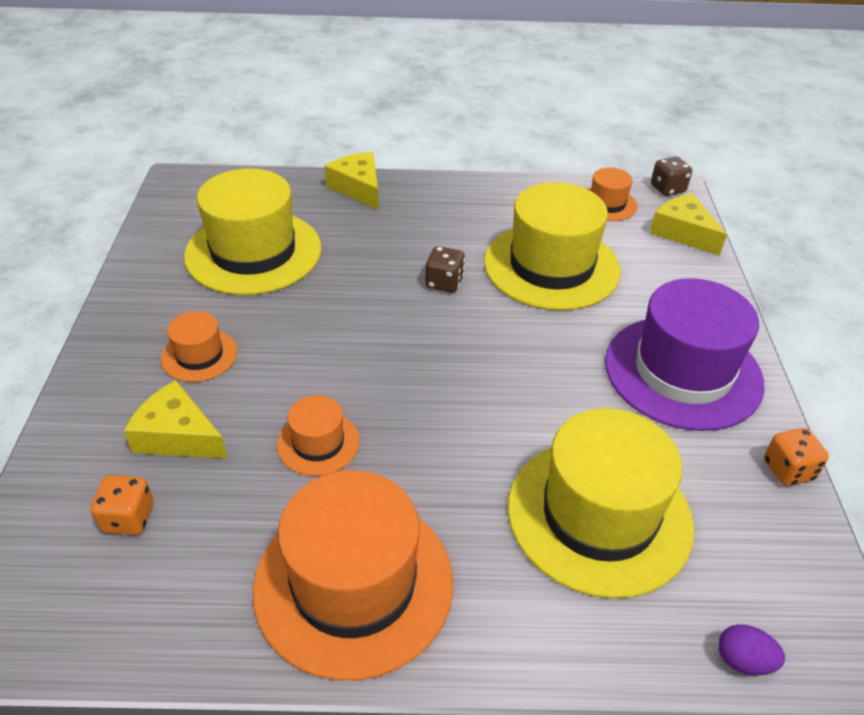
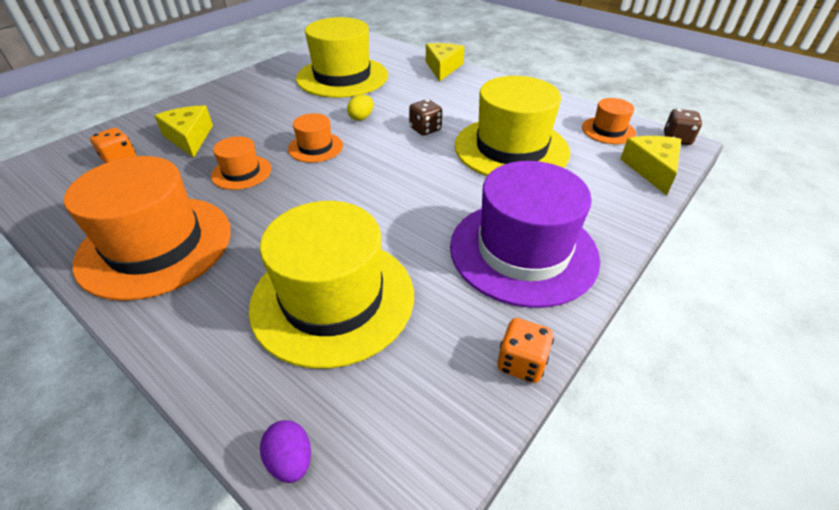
camera: 40 degrees right, 0 degrees up
orange hat [161,311,237,382] -> orange hat moved to [288,113,343,163]
none -> yellow egg [347,95,374,121]

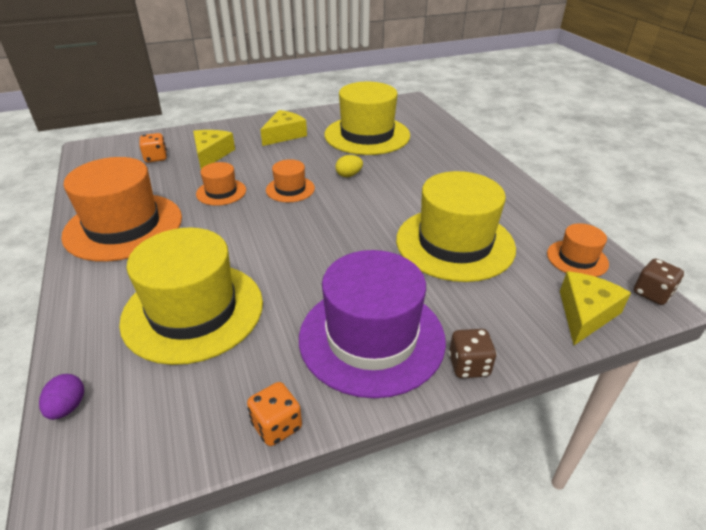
camera: 30 degrees right, 5 degrees down
brown dice [409,99,442,136] -> brown dice moved to [449,329,497,378]
yellow cheese [426,43,465,82] -> yellow cheese moved to [260,110,307,146]

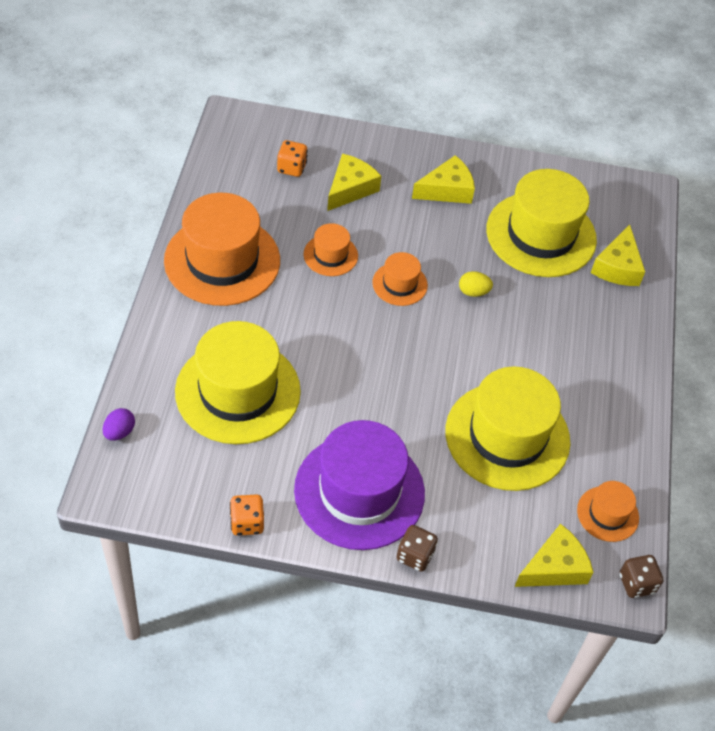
camera: 25 degrees right, 15 degrees up
none -> yellow cheese [591,224,645,286]

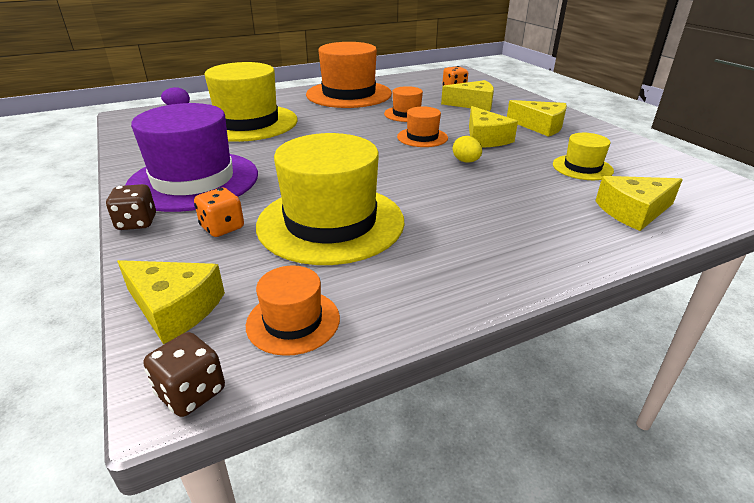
camera: 60 degrees right, 20 degrees down
orange dice [230,494,264,536] -> orange dice moved to [194,188,244,237]
yellow hat [486,169,597,277] -> yellow hat [553,133,614,180], size x0.48
none -> yellow cheese [469,106,518,148]

